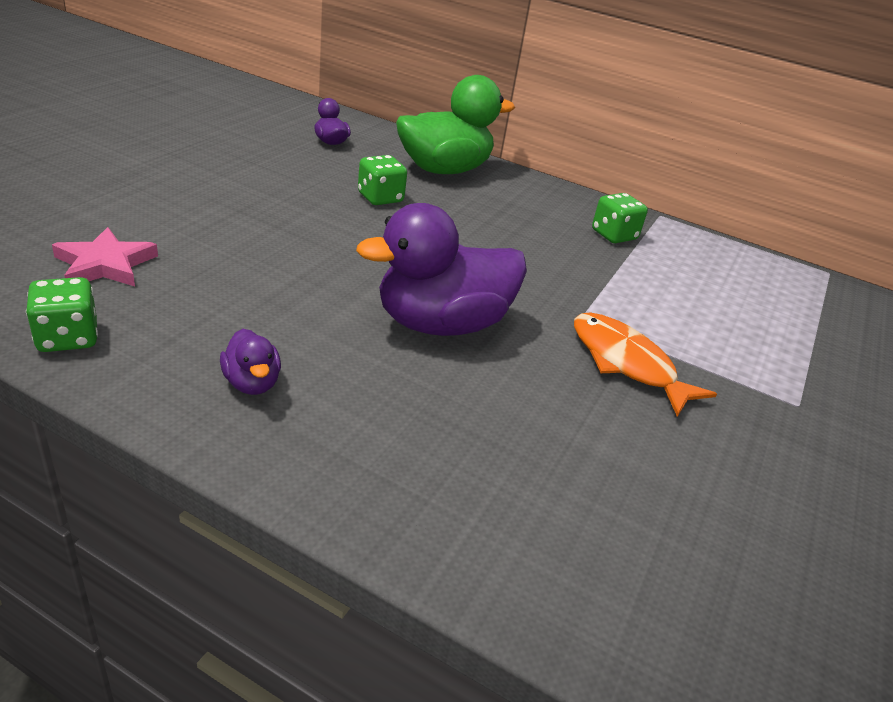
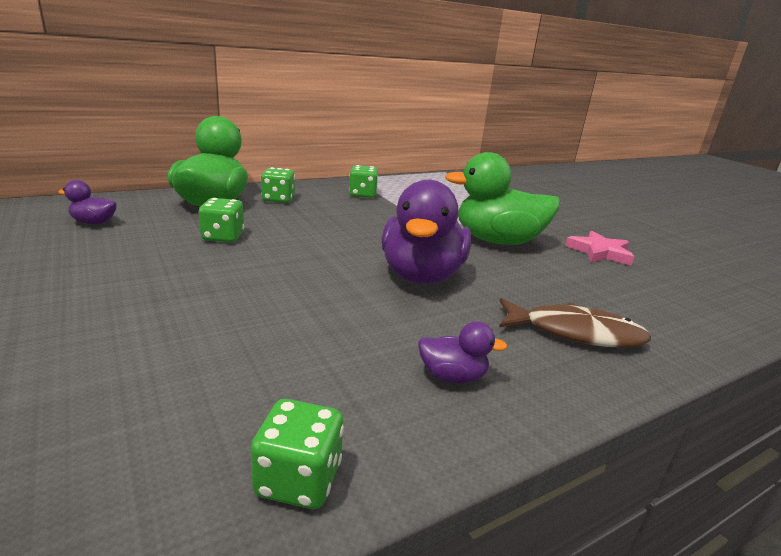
camera: 55 degrees left, 10 degrees down
pink star [52,227,158,286] -> pink star moved to [565,231,634,266]
orange fish [574,312,717,417] -> green duck [445,152,560,245]
none -> green dice [261,167,295,203]
none -> brown fish [499,298,651,348]

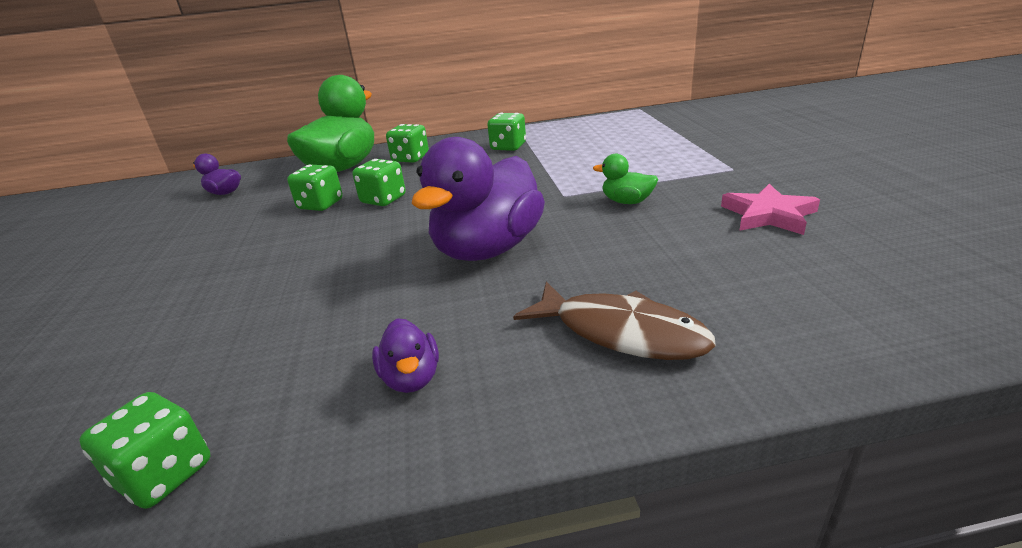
camera: 25 degrees right, 5 degrees up
purple duck [418,321,508,383] -> purple duck turned 45 degrees clockwise [372,318,439,393]
green duck [445,152,560,245] -> green duck [593,154,658,204], size x0.44
none -> green dice [352,159,406,206]

